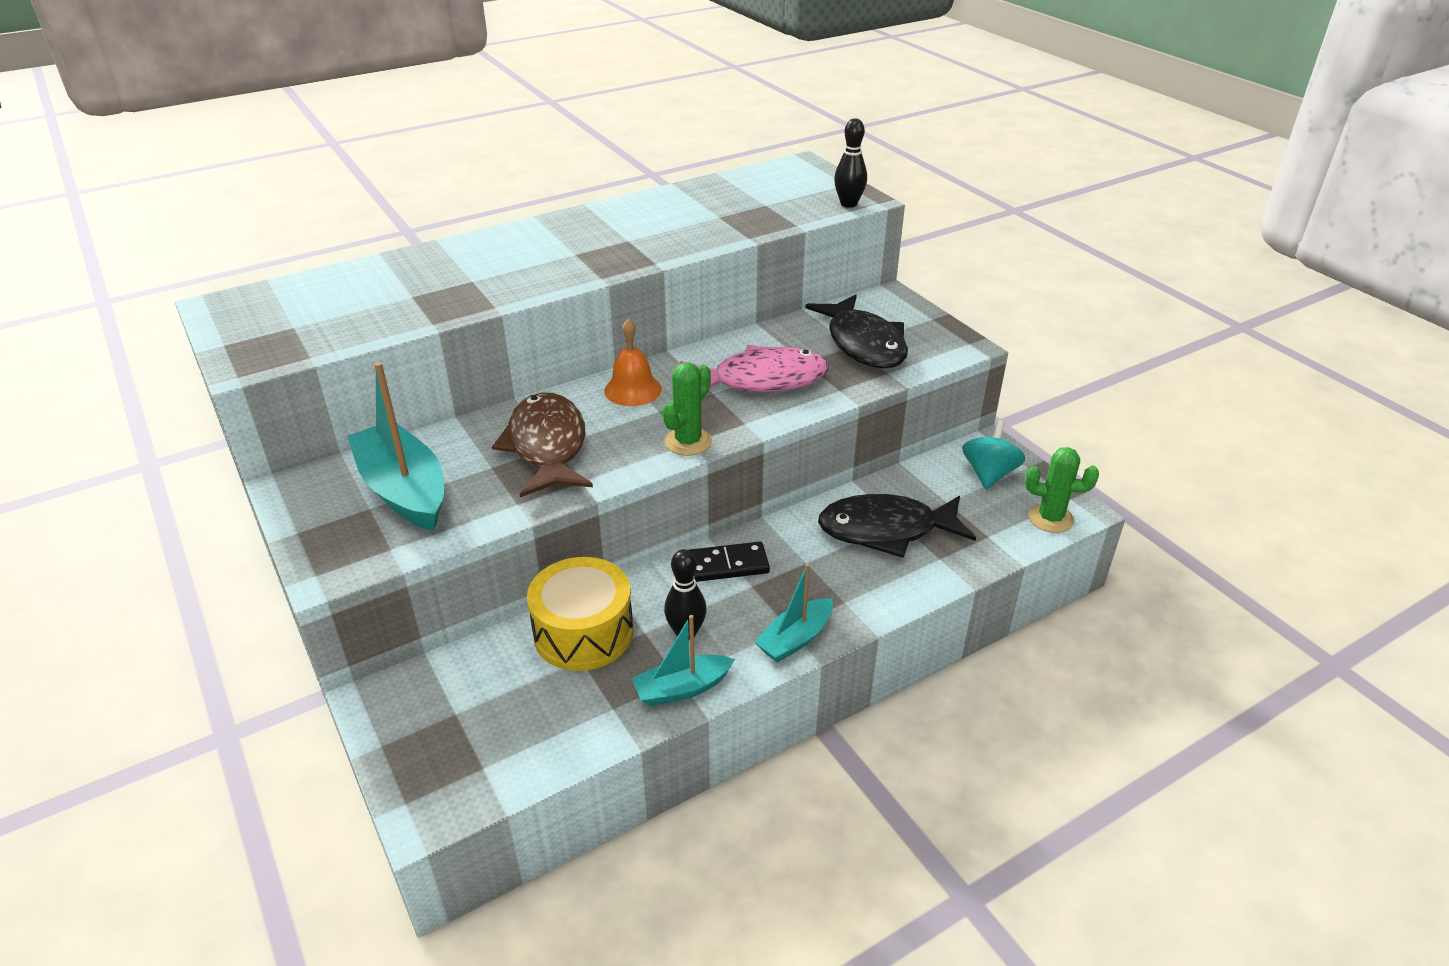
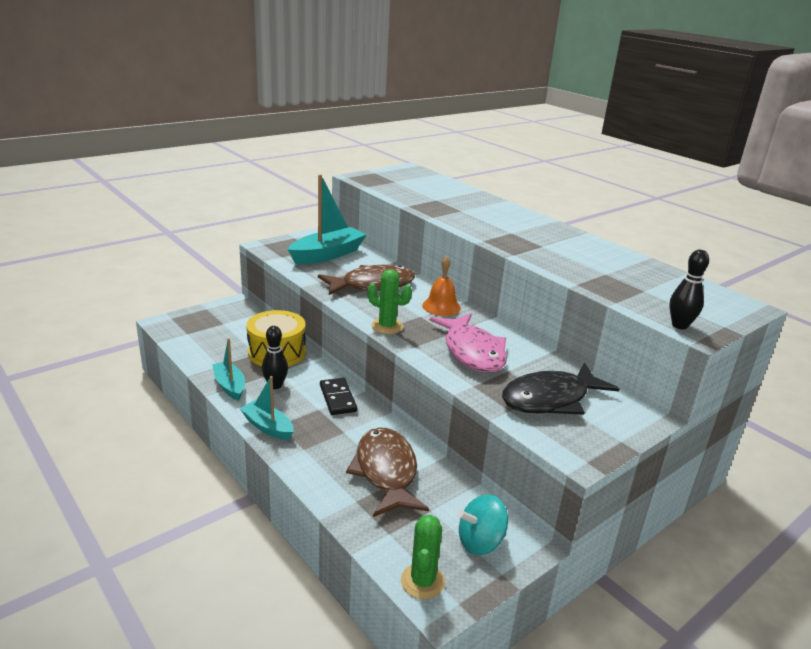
camera: 80 degrees right, 10 degrees down
black fish [818,494,976,558] -> brown fish [346,427,429,517]
turquoise spinning top [962,420,1026,489] -> turquoise spinning top turned 150 degrees clockwise [458,495,508,555]

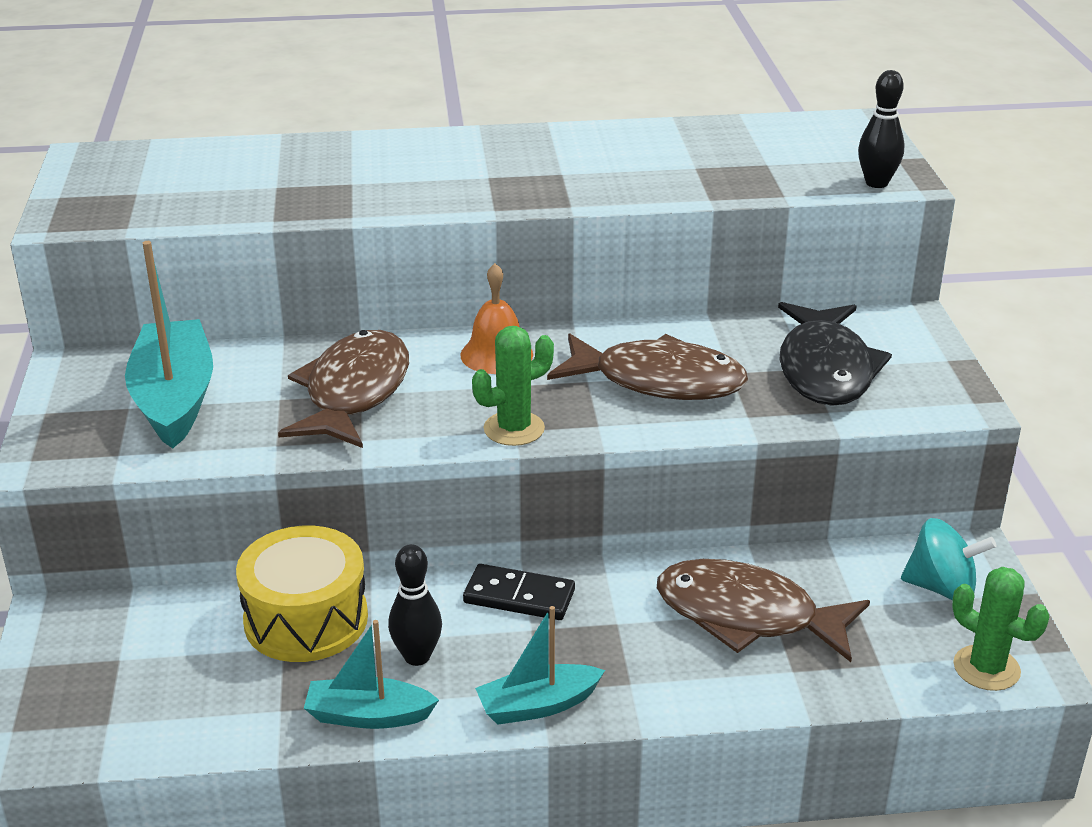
camera: 55 degrees left, 5 degrees up
pink fish [430,313,507,373] -> brown fish [547,333,748,400]
turquoise spinning top [458,495,508,555] -> turquoise spinning top turned 90 degrees counterclockwise [901,518,996,600]

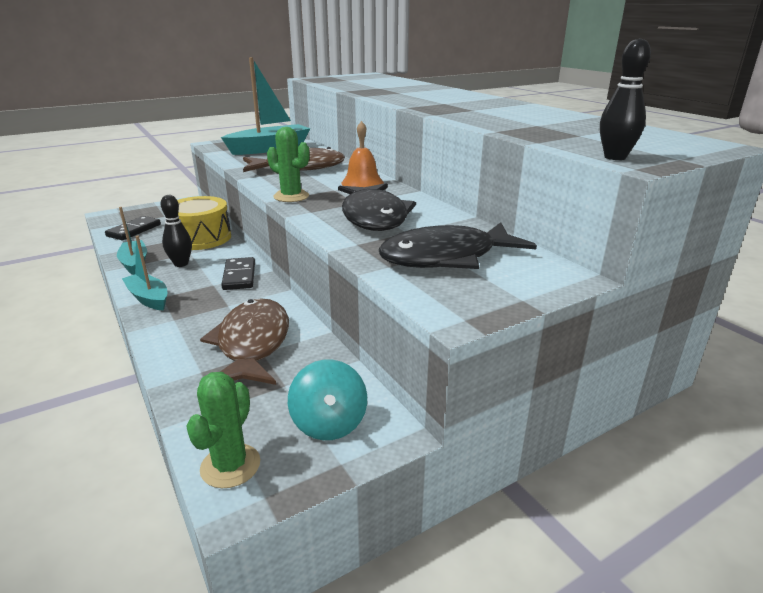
camera: 65 degrees right, 5 degrees down
brown fish [547,333,748,400] -> black fish [338,183,416,231]
none -> black domino [105,216,161,240]

